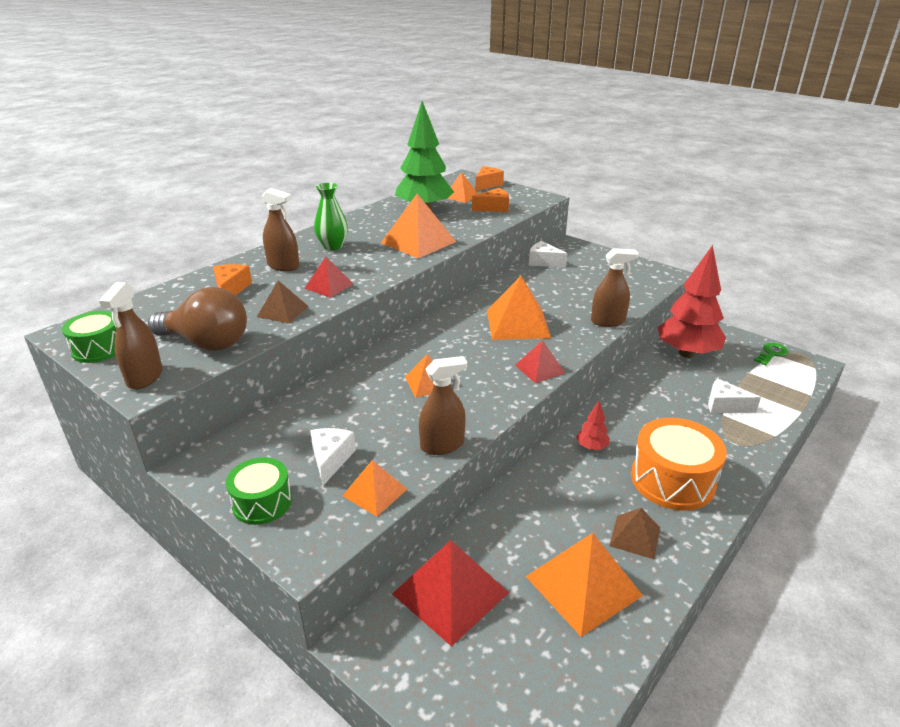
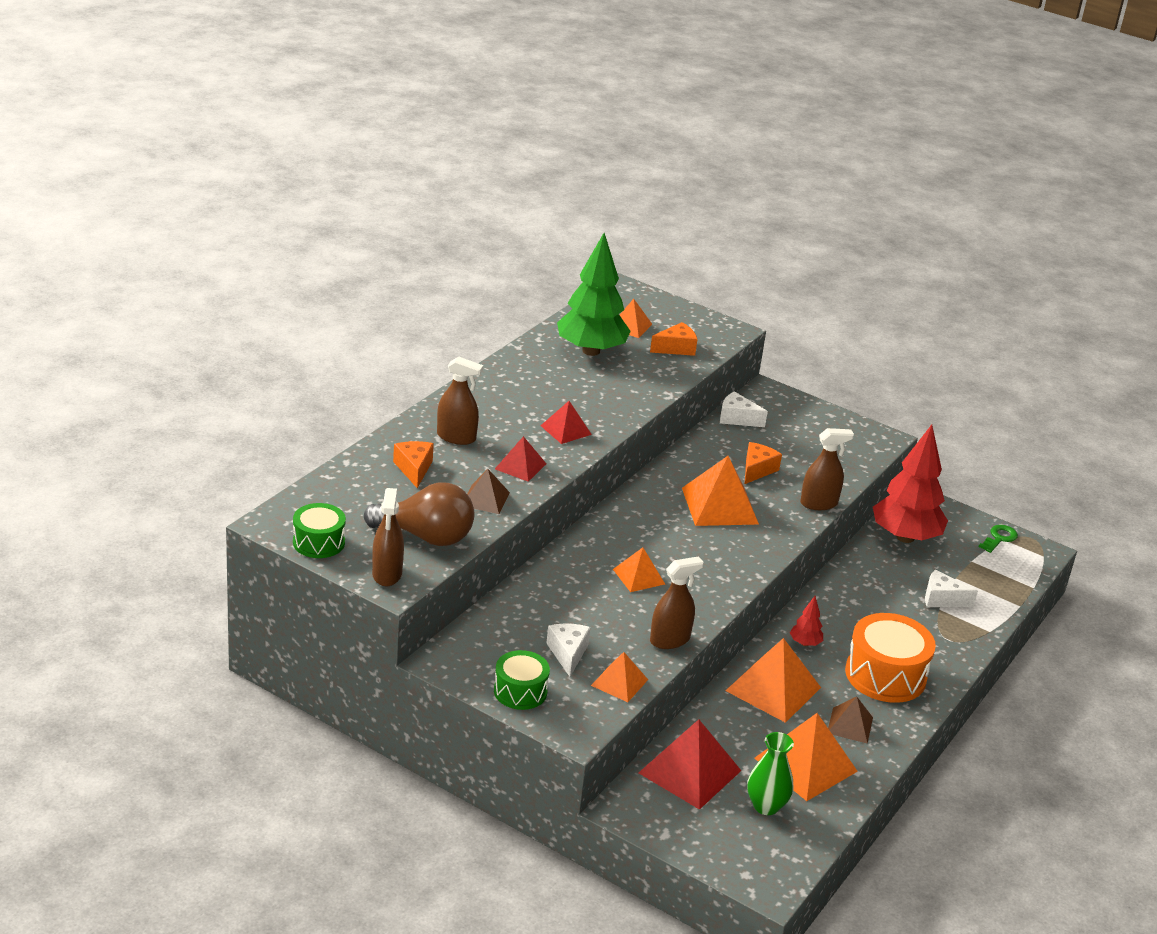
camera: 10 degrees left, 0 degrees up
green vase [314,183,348,251] -> green vase moved to [747,732,794,815]
orange pyramid [381,194,456,259] -> orange pyramid moved to [725,638,821,723]
orange cheese [476,166,504,191] -> orange cheese moved to [745,442,782,484]
red pyramid [515,340,565,383] -> red pyramid moved to [540,401,592,444]

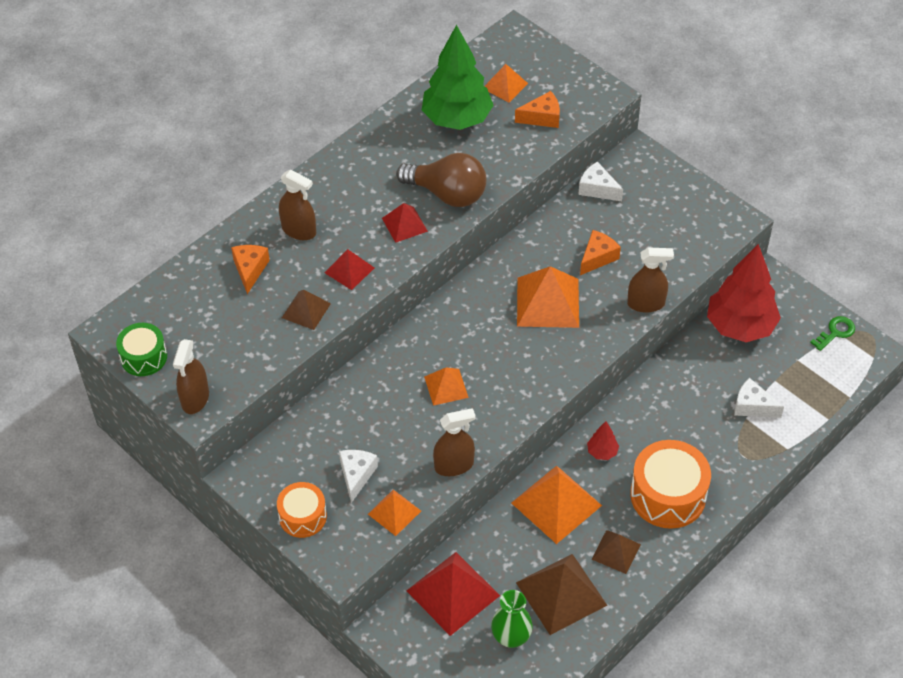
camera: 15 degrees right, 20 degrees up
brown light bulb [364,483,474,546] -> brown light bulb moved to [396,153,486,207]
green drum [494,650,550,710] -> orange drum [277,482,327,538]
orange pyramid [754,713,858,801] -> brown pyramid [516,554,607,635]

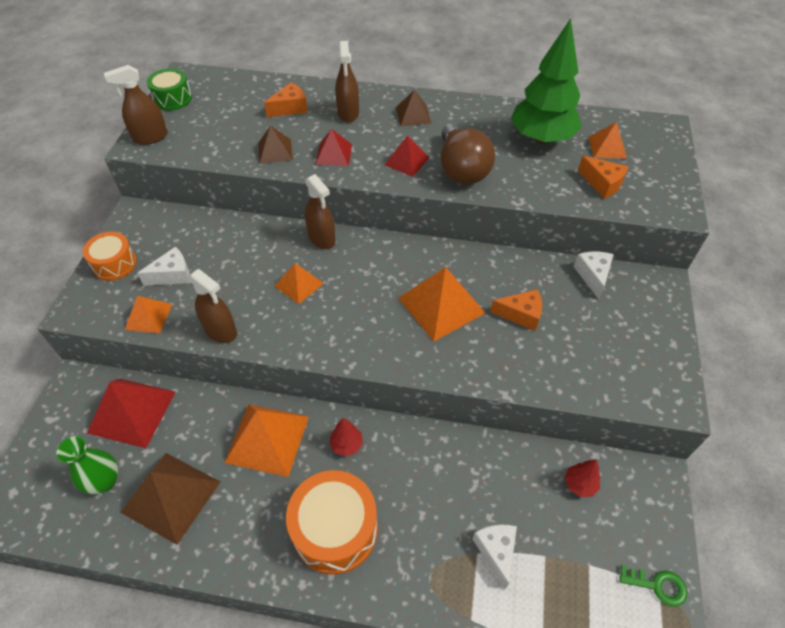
camera: 55 degrees right, 0 degrees up
brown pyramid [592,530,641,574] -> brown pyramid moved to [396,90,431,126]
brown spray bottle [627,247,674,313] -> brown spray bottle moved to [305,174,336,249]
red tree [707,244,781,342] -> red tree [565,460,600,497], size x0.42

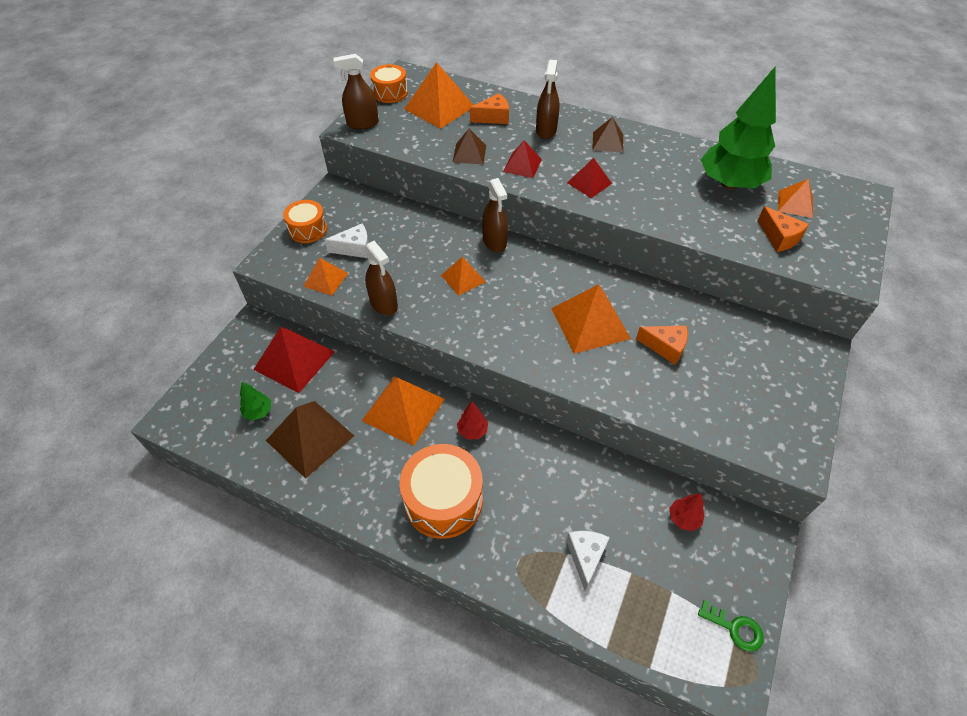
camera: 15 degrees right, 0 degrees up
green vase [56,436,118,494] -> green tree [240,382,271,421]
green drum [147,68,192,111] -> orange drum [370,64,408,103]
brown light bulb [441,123,495,184] -> none
white cheese [573,252,614,299] -> none
none -> orange pyramid [404,62,473,129]

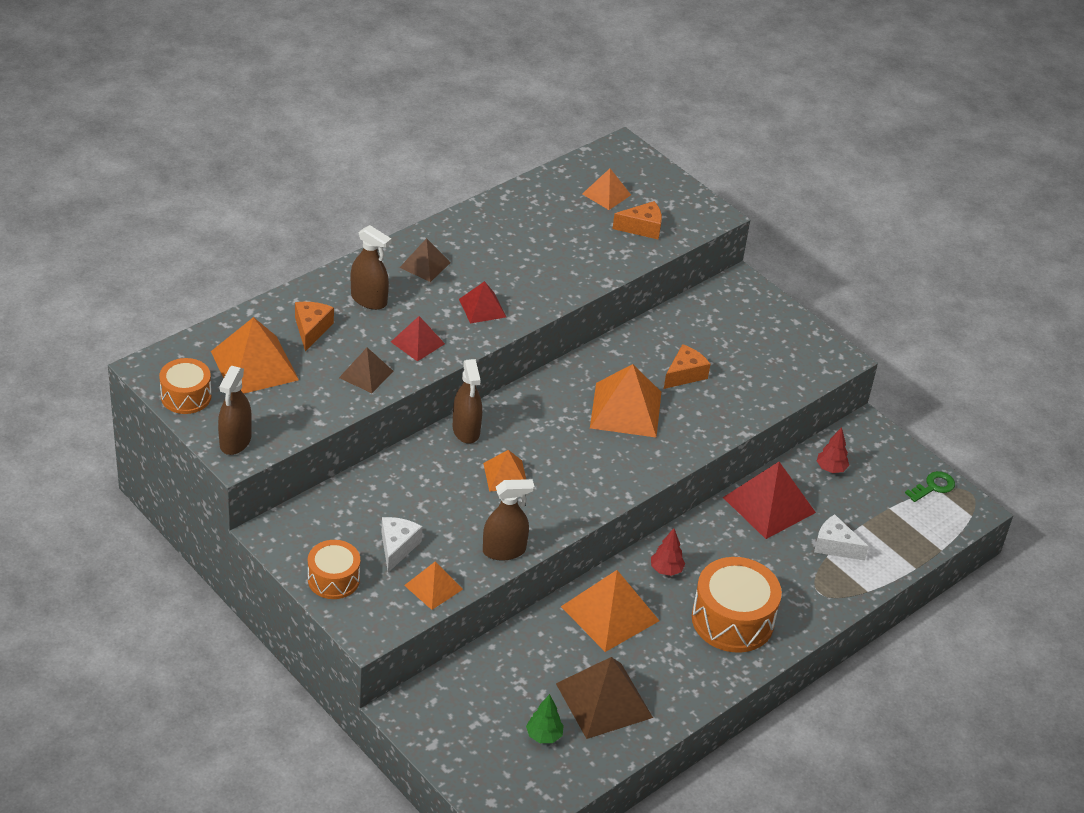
camera: 70 degrees left, 10 degrees down
red pyramid [253,327,335,393] -> red pyramid moved to [723,462,816,539]
brown spray bottle [482,178,508,252] -> brown spray bottle turned 75 degrees clockwise [453,359,482,444]
green tree [700,67,776,190] -> none

